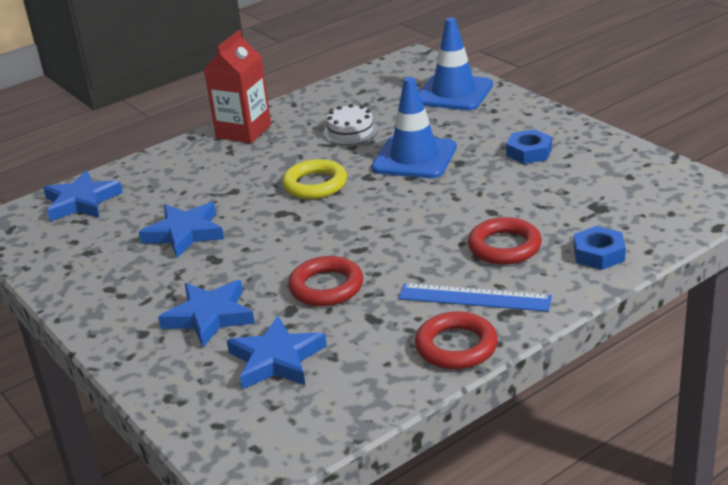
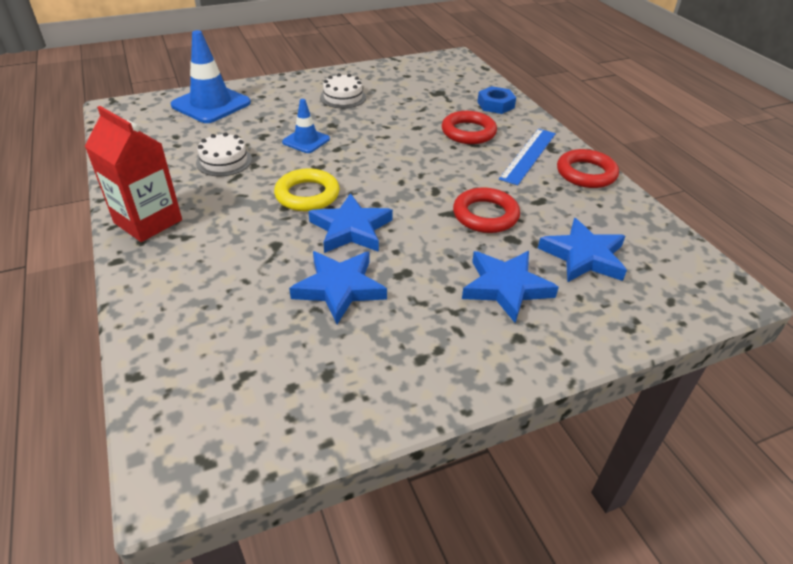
camera: 80 degrees left, 10 degrees up
blue star [43,171,123,221] -> blue star moved to [308,193,393,253]
blue traffic cone [372,77,457,178] -> blue traffic cone [282,99,330,153], size x0.56
blue nut [506,129,552,164] -> white cake [320,73,366,108]

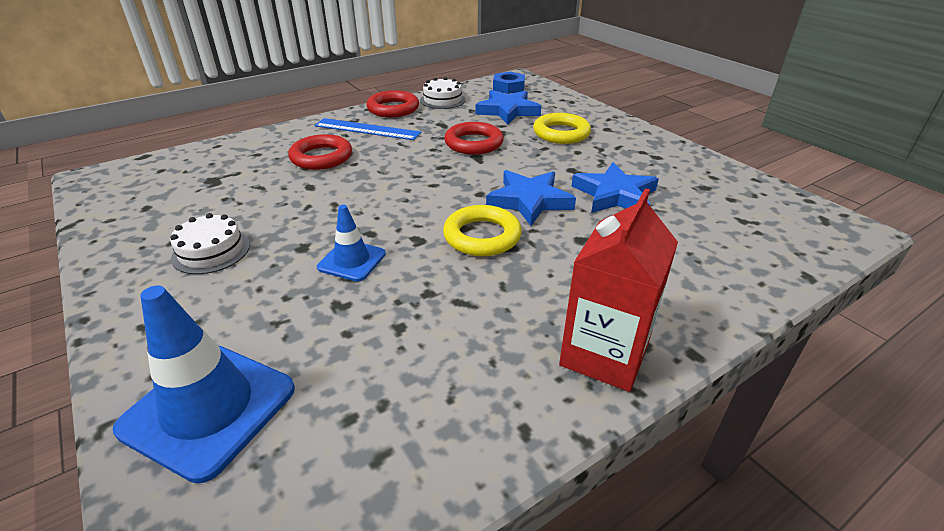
camera: 100 degrees left, 5 degrees down
white cake [196,132,252,176] -> white cake moved to [420,77,466,109]
blue star [462,251,559,323] -> yellow ring [533,113,591,144]
blue nut [477,86,516,114] -> blue nut moved to [493,71,525,94]

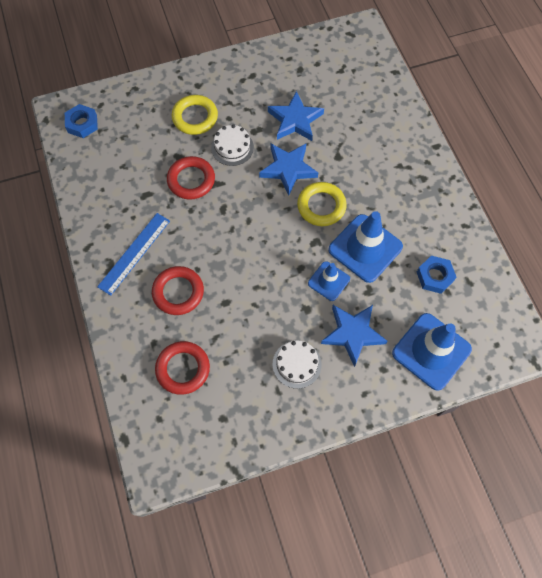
camera: 75 degrees left, 30 degrees up
red ring [366,90,419,117] -> red ring moved to [155,341,210,395]
white cake [420,77,466,109] -> white cake moved to [211,124,254,166]
blue star [475,90,541,124] -> blue star moved to [321,305,388,367]
red carton [559,188,678,392] -> none
none -> blue traffic cone [328,211,403,283]
none -> blue nut [417,256,456,294]

